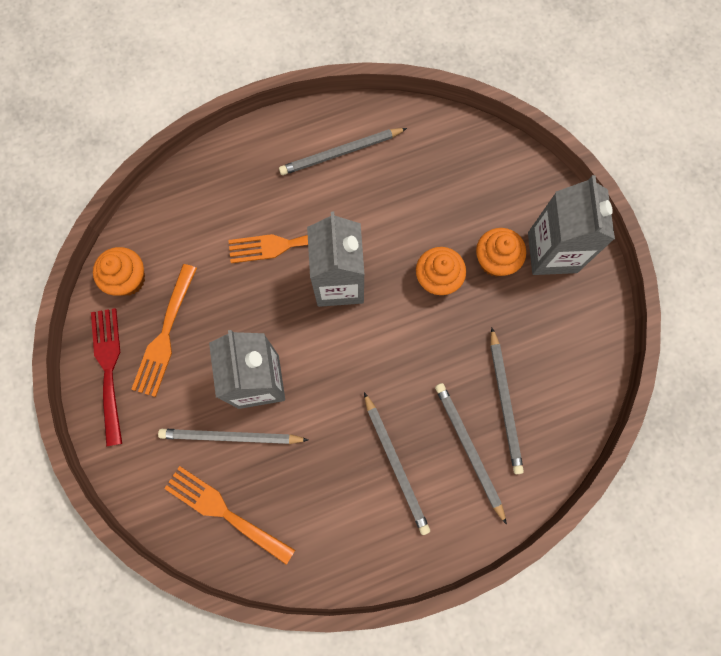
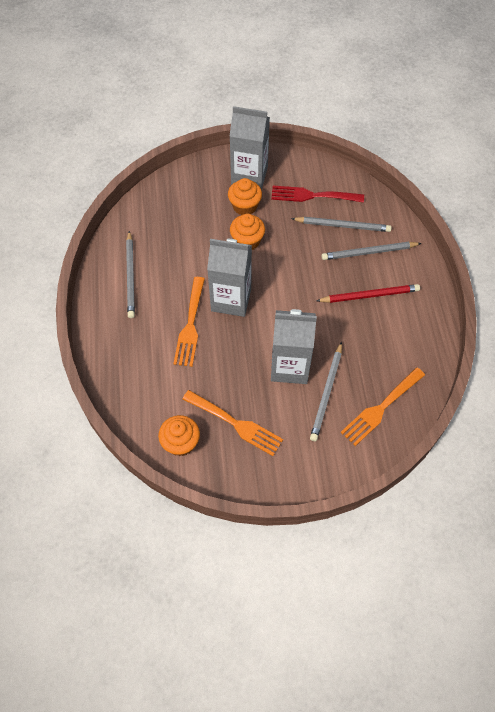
camera: 75 degrees left, 15 degrees down
red fork [91,308,122,447] -> red fork moved to [271,186,364,202]
grey pencil [364,392,430,535] -> red pencil [316,284,420,303]

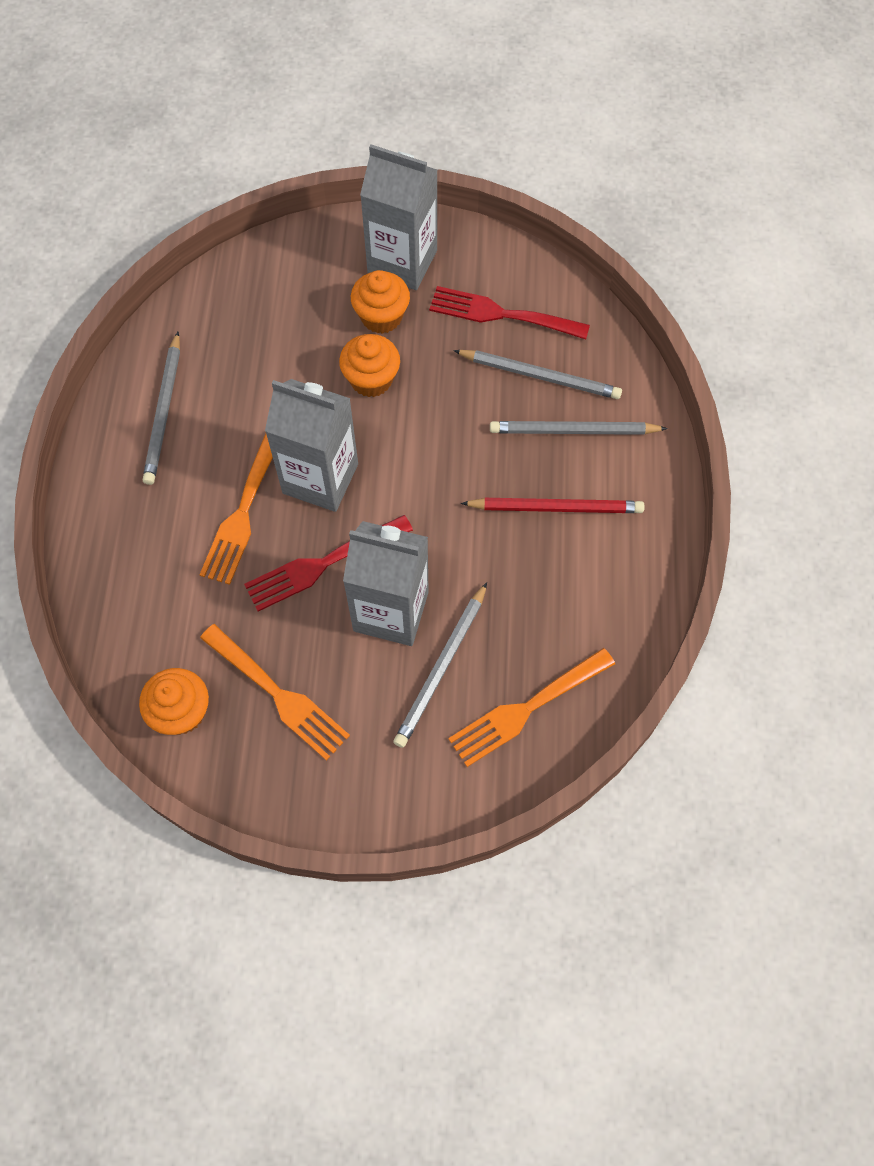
camera: 10 degrees right, 5 degrees up
none -> red fork [244,515,413,611]

